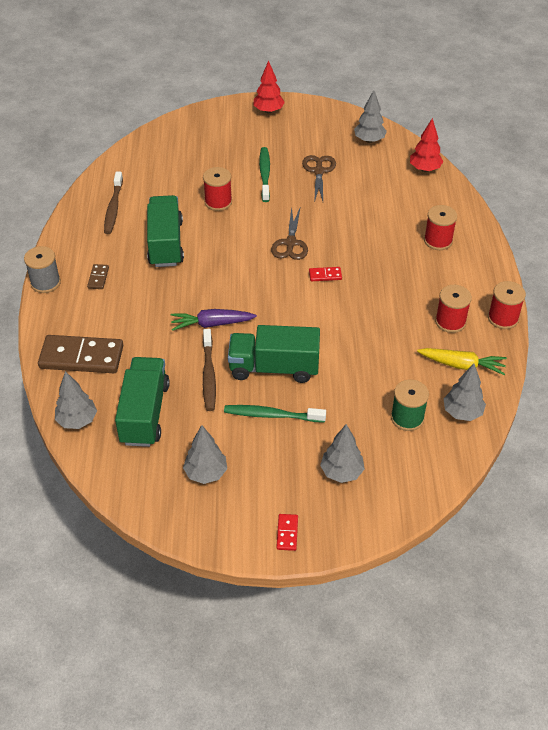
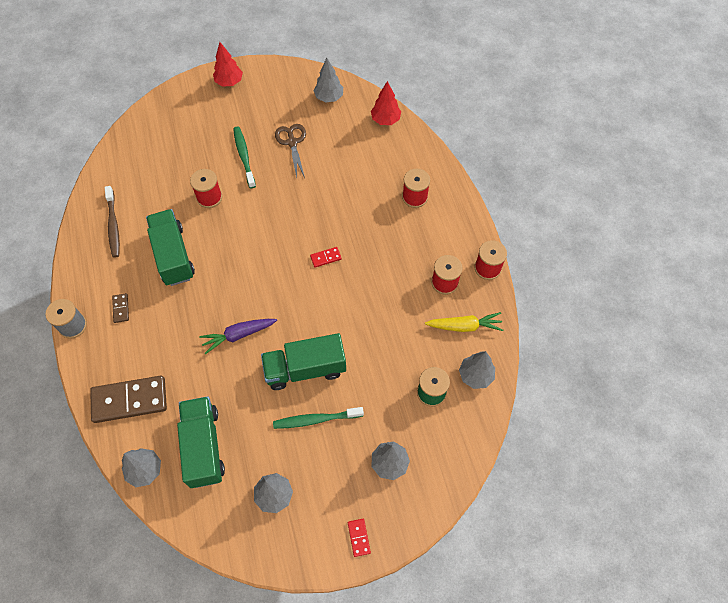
camera: 15 degrees left, 15 degrees up
brown toothbrush [203,329,216,411] -> none
brown scissors [271,207,308,260] -> none

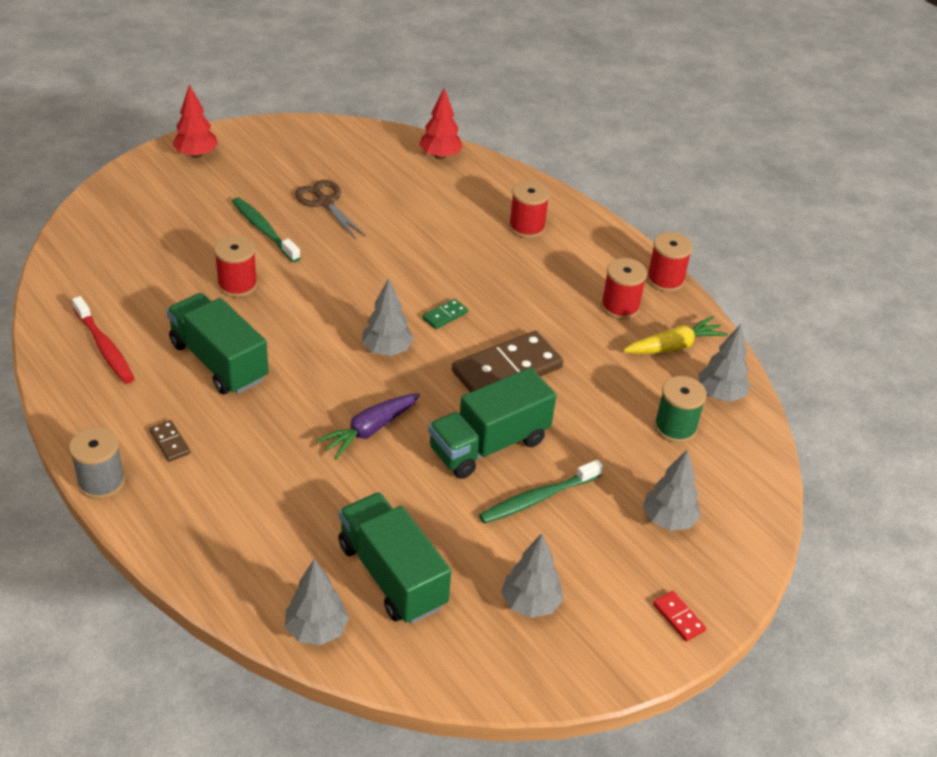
camera: 25 degrees left, 20 degrees down
brown domino [90,376,167,423] -> brown domino moved to [452,331,563,392]
brown toothbrush [105,186,120,258] -> red toothbrush [72,296,135,384]
red domino [310,247,342,268] -> green domino [422,299,468,329]
grey tree [313,58,343,103] -> grey tree moved to [362,278,414,356]

